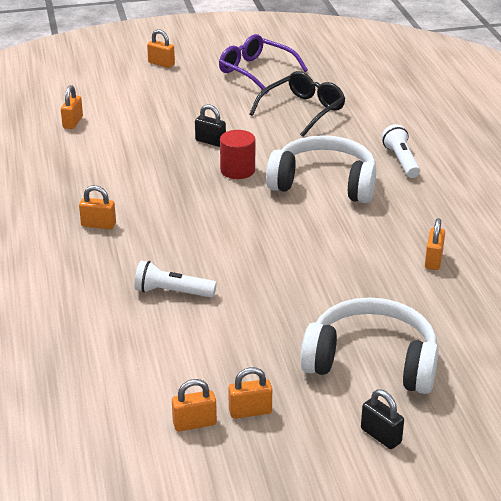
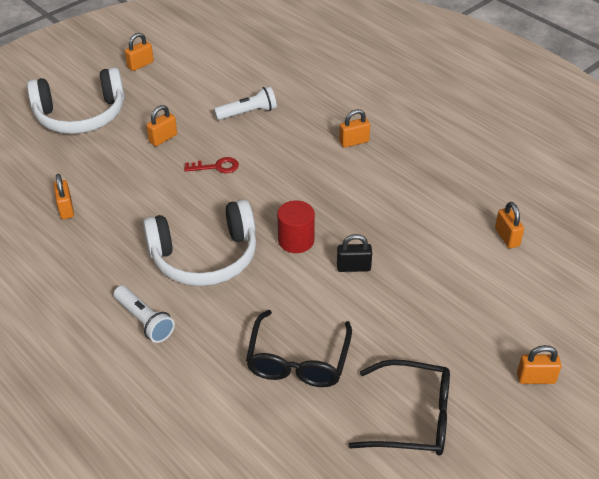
camera: 150 degrees right, 10 degrees up
orange padlock [172,379,217,431] -> orange padlock moved to [146,105,177,146]
purple glasses [219,34,308,94] -> black glasses [348,359,450,456]
black padlock [361,389,404,449] -> none
none -> red key [184,157,239,173]

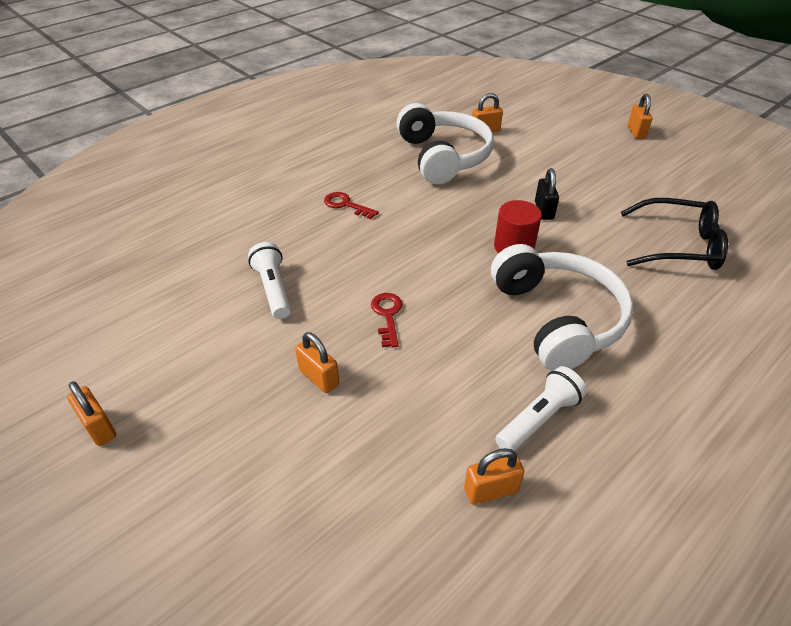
camera: 90 degrees left, 0 degrees up
white headphones [27,67,125,134] -> white headphones moved to [396,103,494,184]
white flashlight [114,286,175,343] -> white flashlight moved to [495,366,587,451]
orange padlock [339,109,370,148] -> red key [324,192,379,219]
black glasses [348,359,450,456] -> none

